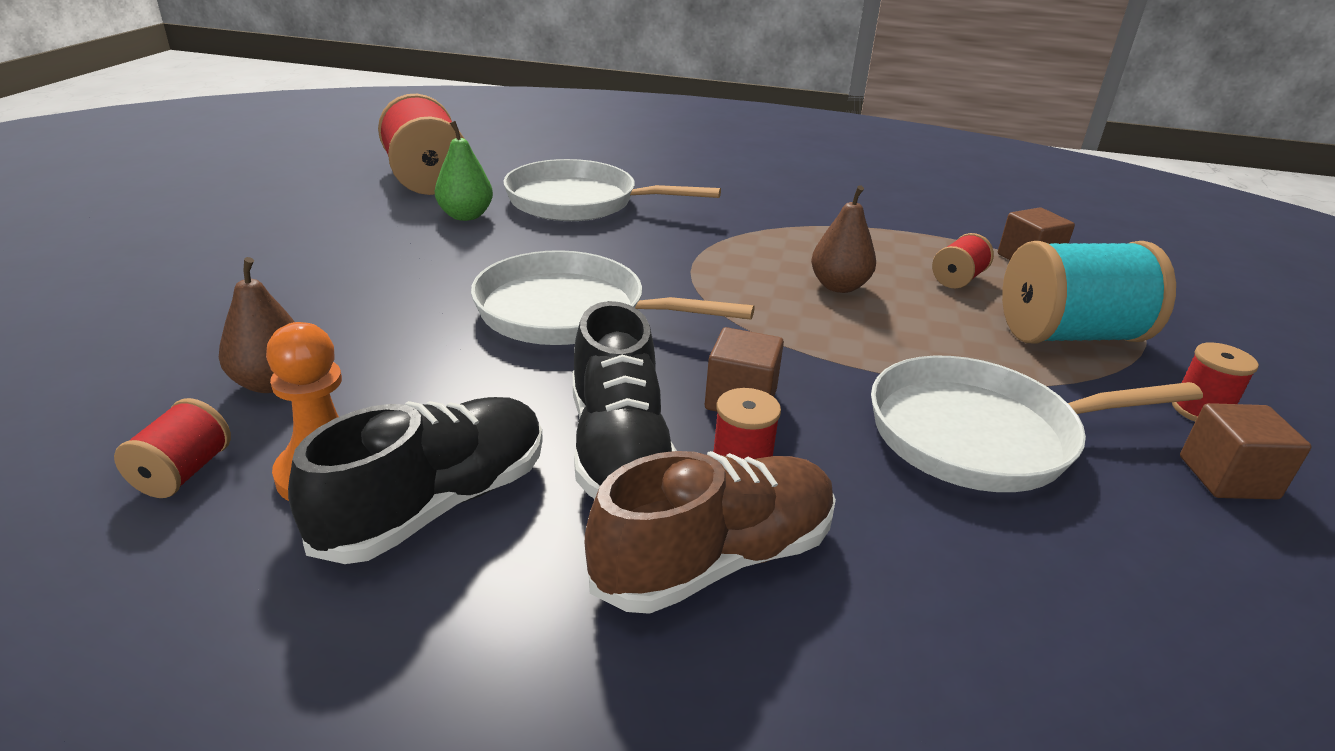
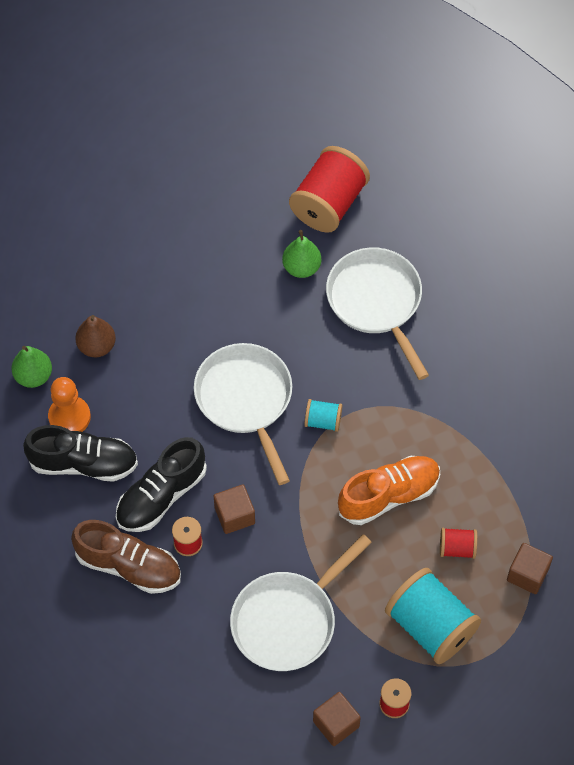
camera: 55 degrees right, 30 degrees up
red spool [114,398,231,498] -> green pear [11,346,52,388]
brown pear [811,185,876,293] -> orange shoe [338,456,440,525]
white pan [871,356,1203,492] -> white pan turned 90 degrees counterclockwise [230,534,372,671]
none -> turquoise spool [304,399,342,432]

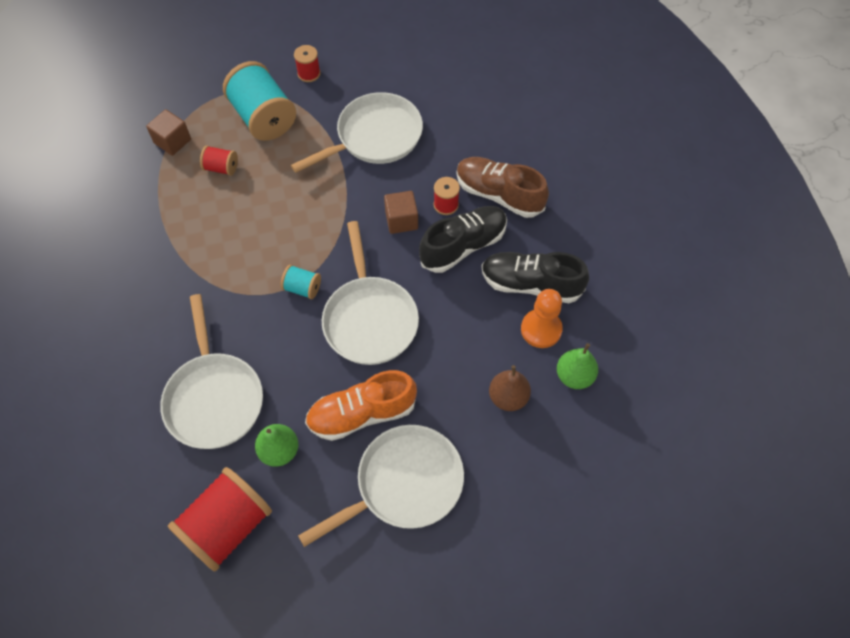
camera: 170 degrees left, 0 degrees up
brown cube [313,692,361,746] -> none
orange shoe [338,456,440,525] -> orange shoe moved to [305,370,417,441]
none -> white pan [298,425,464,547]

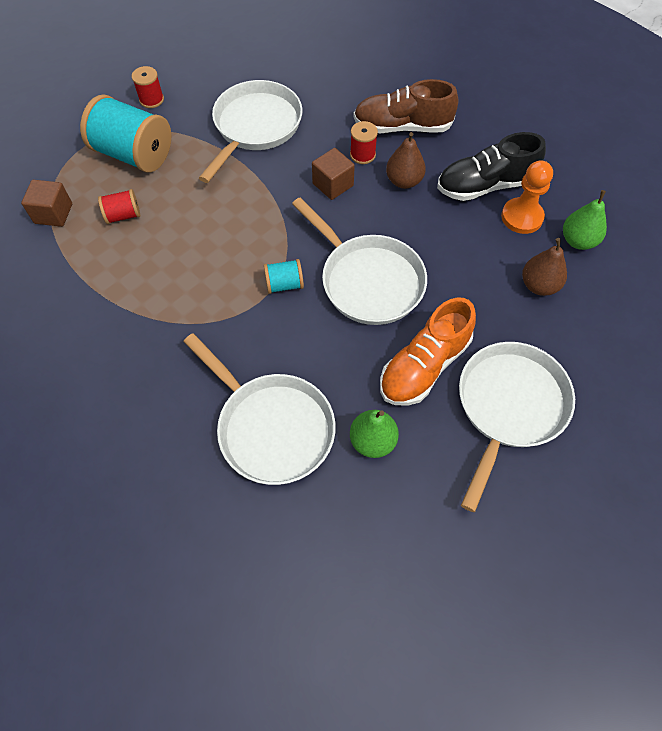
camera: 30 degrees left, 0 degrees up
red spool [168,467,272,572] -> none
black shoe [419,206,507,273] -> brown pear [386,132,426,189]

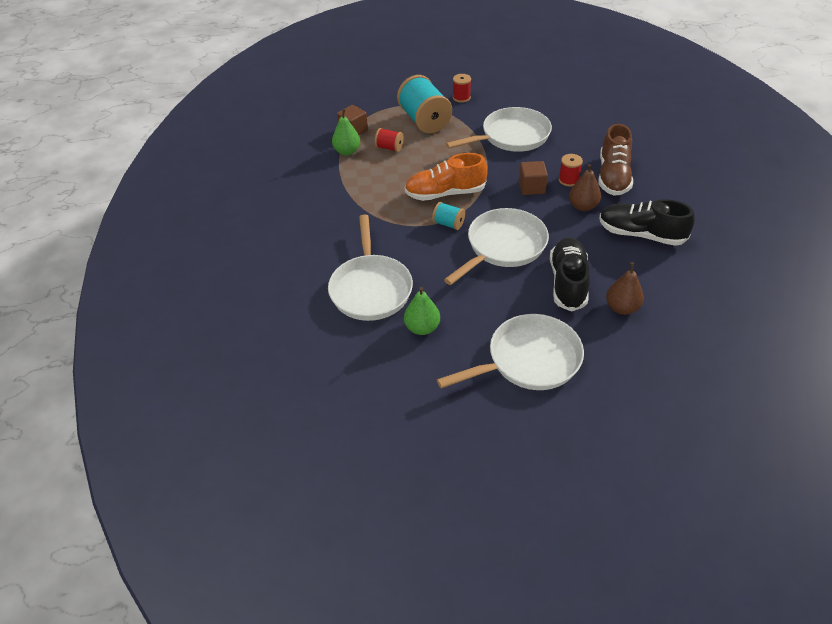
camera: 40 degrees right, 15 degrees down
white pan [292,197,427,325] -> white pan turned 135 degrees counterclockwise [444,208,549,285]
brown shoe [353,79,458,133] -> brown shoe turned 120 degrees counterclockwise [598,124,633,196]
orange shoe [380,297,476,406] -> orange shoe moved to [405,153,487,201]
orange pawn [501,160,553,234] -> none
green pear [563,190,607,250] -> green pear moved to [332,109,360,156]
none -> black shoe [550,237,590,312]

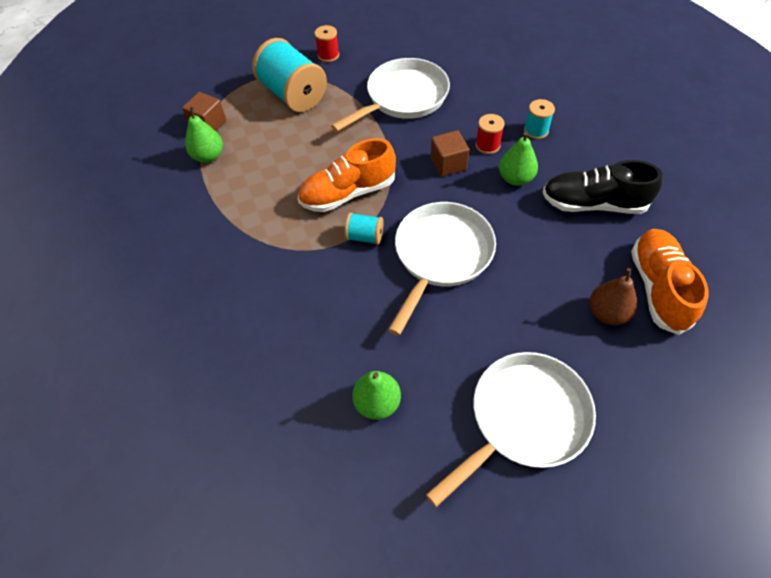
camera: 15 degrees left, 10 degrees up
white pan [328,215,413,321] -> none
red spool [375,128,404,152] -> none
black shoe [550,237,590,312] -> none
brown pear [569,164,601,211] -> green pear [499,132,538,186]
brown shoe [598,124,633,196] -> turquoise spool [524,99,555,139]
none -> orange shoe [631,229,709,335]

